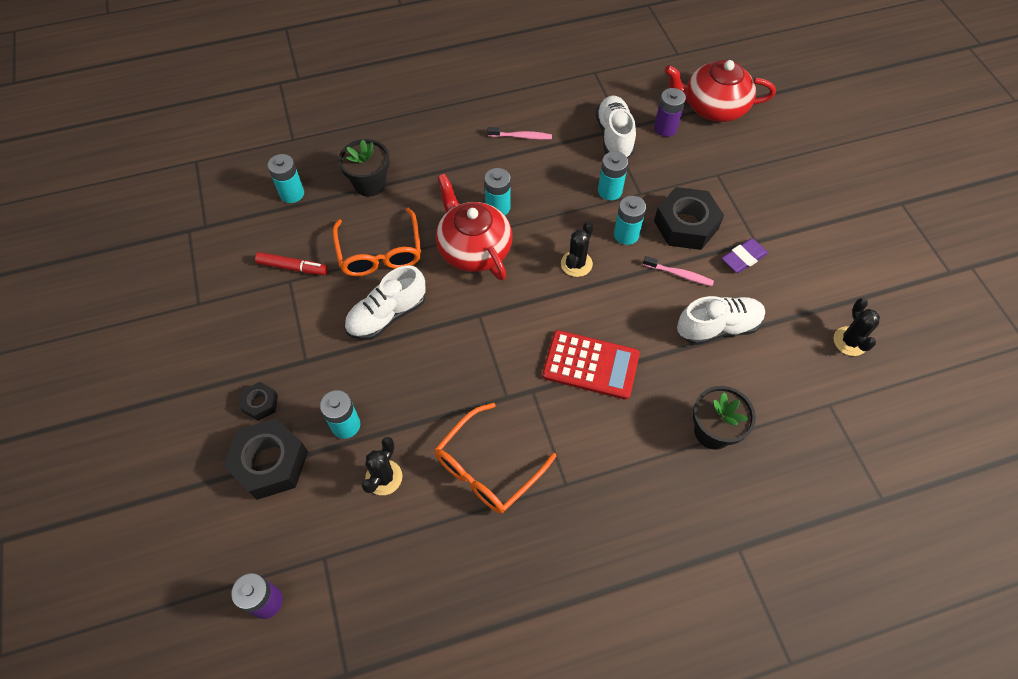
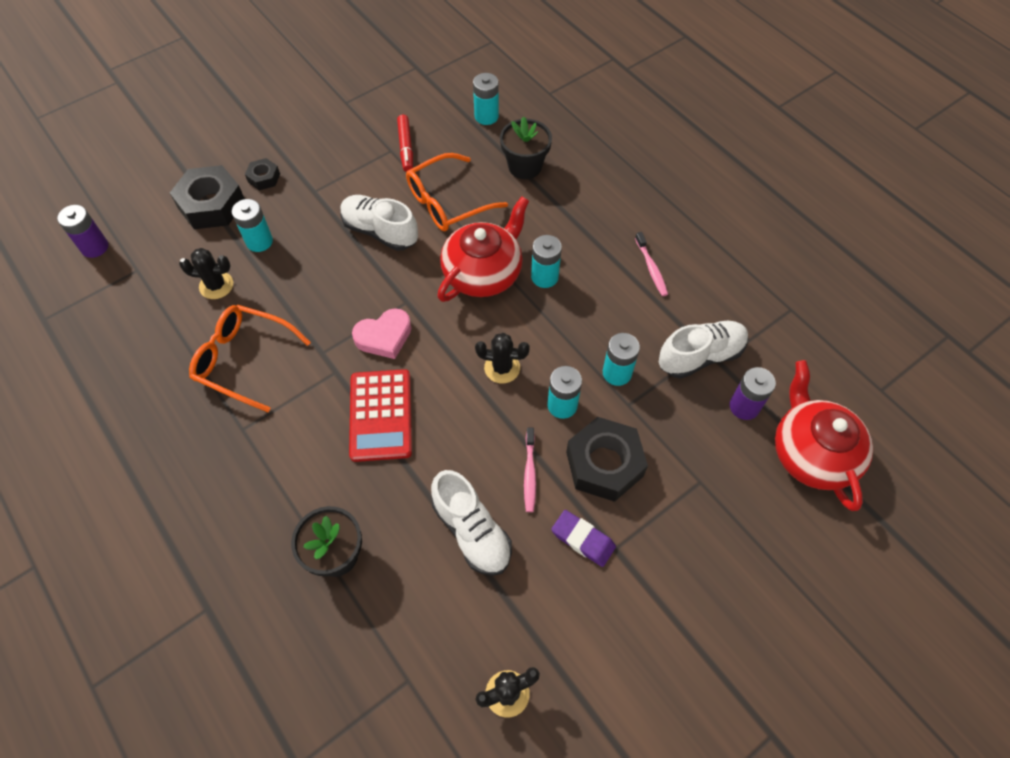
camera: 70 degrees right, 0 degrees up
none -> pink heart [352,308,411,359]

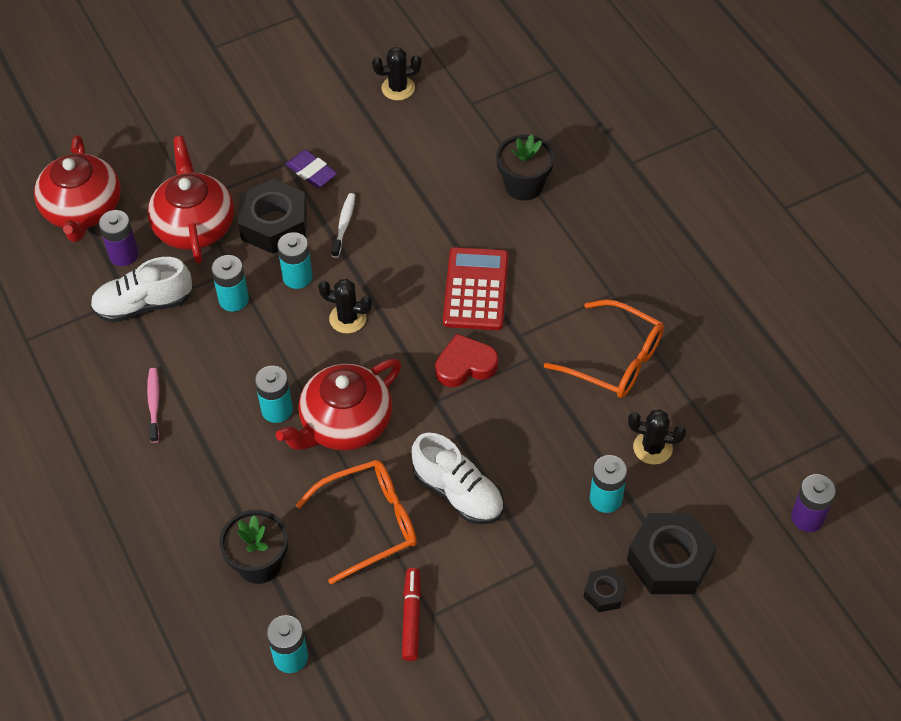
camera: 170 degrees left, 5 degrees down
pink heart [352,308,411,359] -> red heart [435,334,498,387]
white shoe [431,470,512,576] -> none
pink toothbrush [524,428,536,512] -> white toothbrush [331,193,355,258]
none -> red teapot [148,136,234,264]

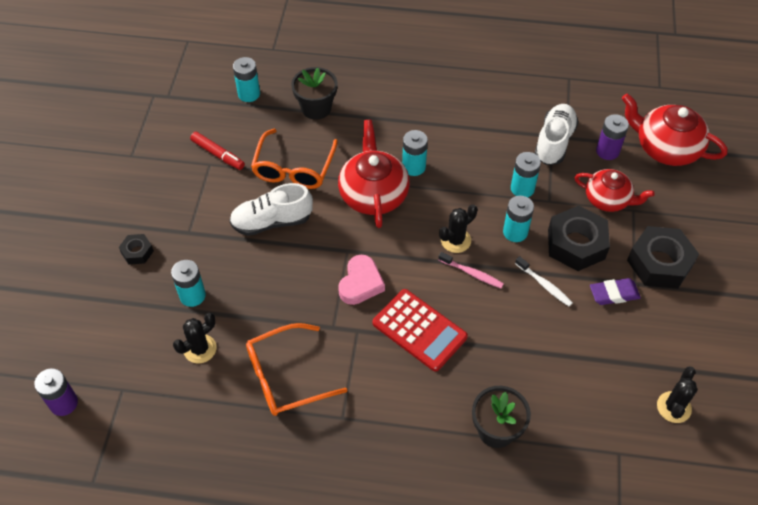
camera: 125 degrees right, 0 degrees up
pink toothbrush [147,368,159,443] -> pink toothbrush moved to [438,252,504,288]
red teapot [148,136,234,264] -> red teapot [575,169,655,212], size x0.67
red heart [435,334,498,387] -> pink heart [338,255,385,305]
black nut [627,513,717,594] -> black nut moved to [627,226,699,289]

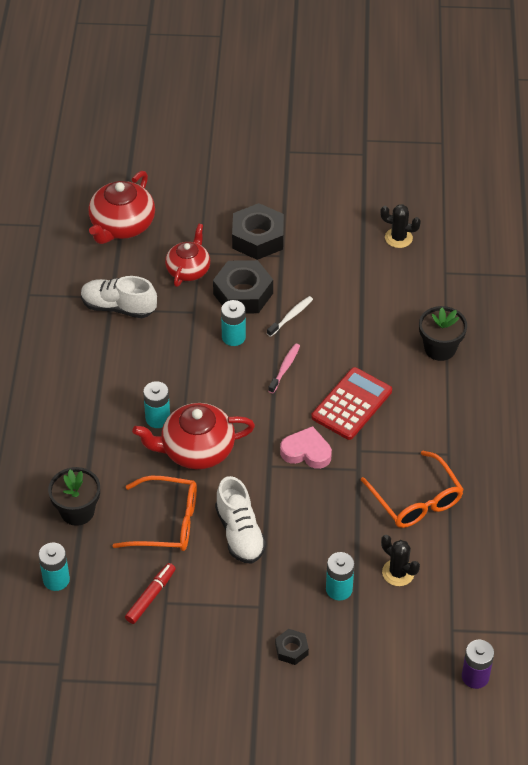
camera: 95 degrees left, 5 degrees down
black cactus [439,205,477,253] -> none
turquoise battery [511,152,541,197] -> none
purple eraser [590,278,641,305] -> none
purple battery [596,114,629,160] -> none

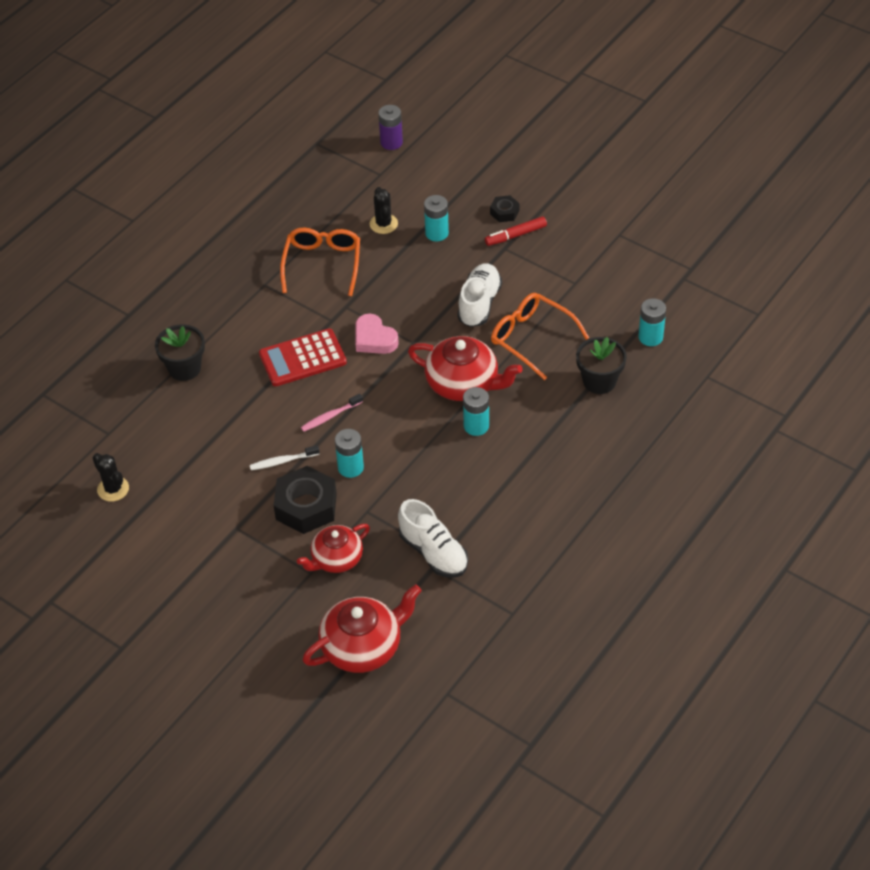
camera: 145 degrees left, 0 degrees up
red marker [125,563,176,624] -> red marker moved to [485,216,547,246]
black nut [232,203,284,260] -> none

